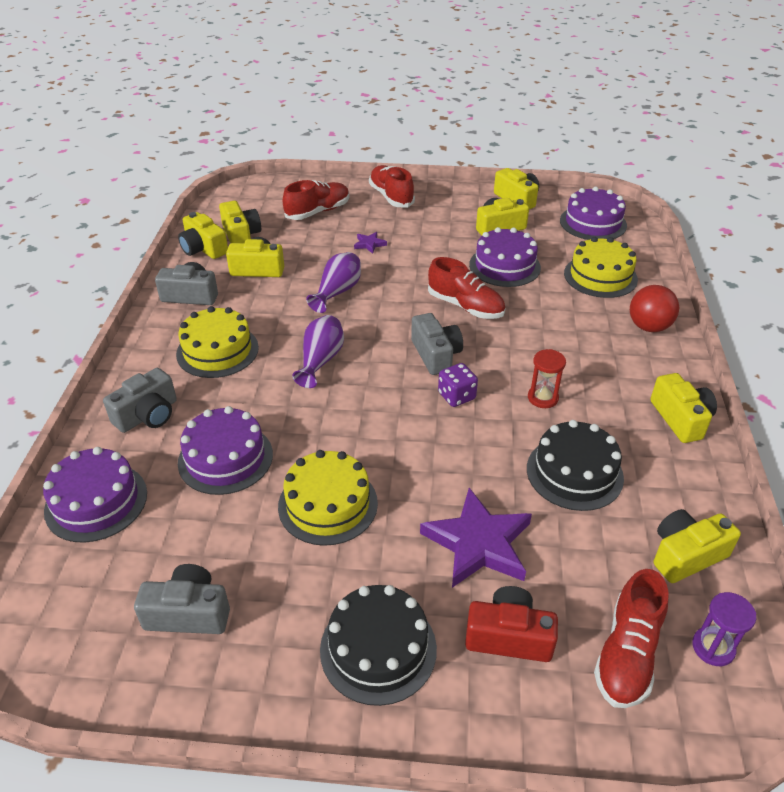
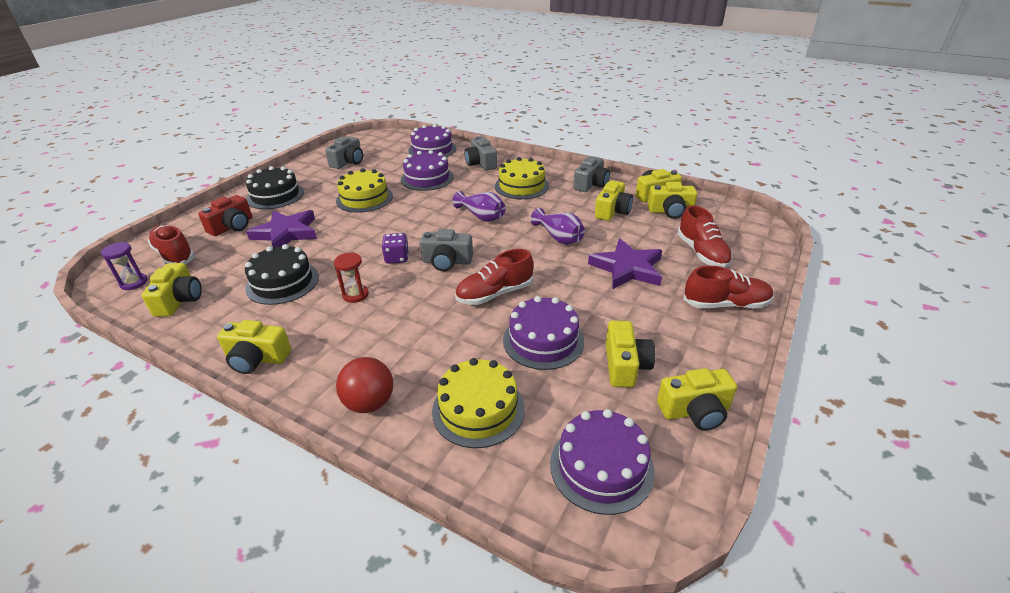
camera: 115 degrees right, 5 degrees down
purple star [354,232,387,254] -> purple star [588,238,662,289], size x2.25

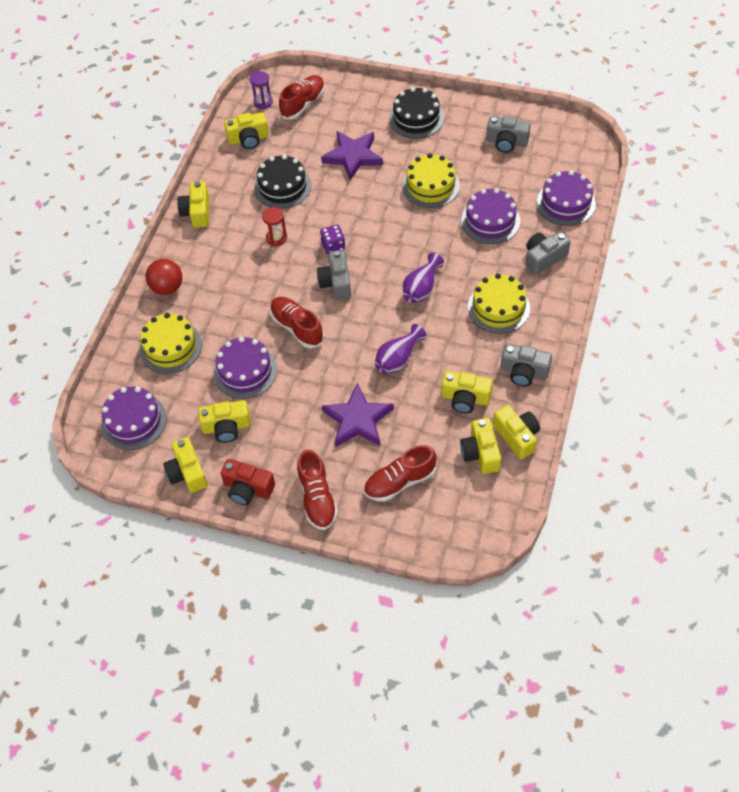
camera: 80 degrees right, 20 degrees up
red camera [198,195,252,236] -> red camera moved to [221,459,275,505]

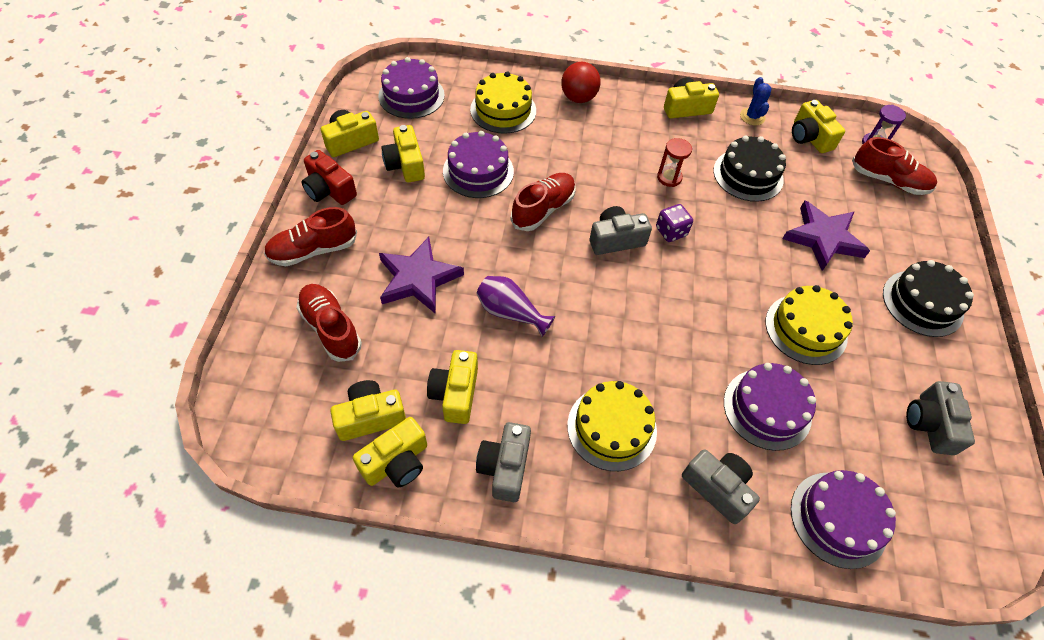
camera: 75 degrees right, 0 degrees up
red camera [221,459,275,505] -> red camera turned 60 degrees counterclockwise [302,150,357,205]
purple vase [403,253,444,303] -> none
none -> blue cactus [740,77,772,126]

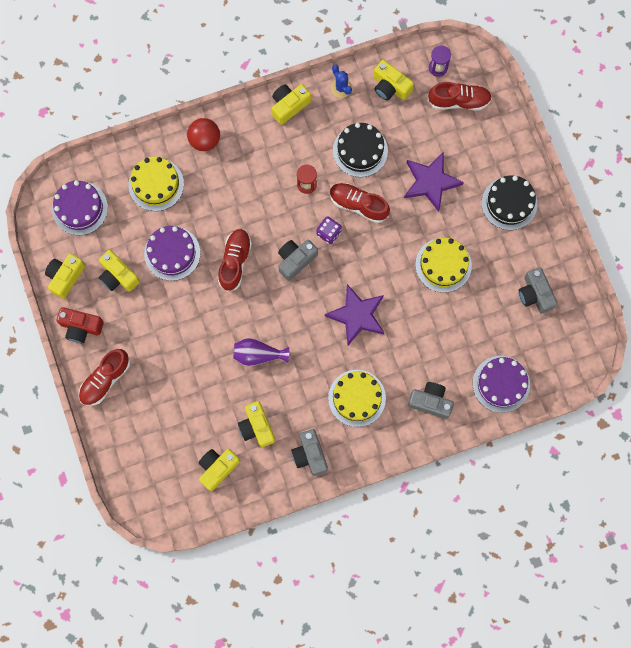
camera: 25 degrees left, 20 degrees up
red shoe [297,284,362,362] -> red shoe moved to [329,183,390,223]
yellow camera [353,417,427,487] -> none
purple star [379,237,464,314] -> purple star moved to [325,284,384,345]
purple cake [724,363,816,451] -> none

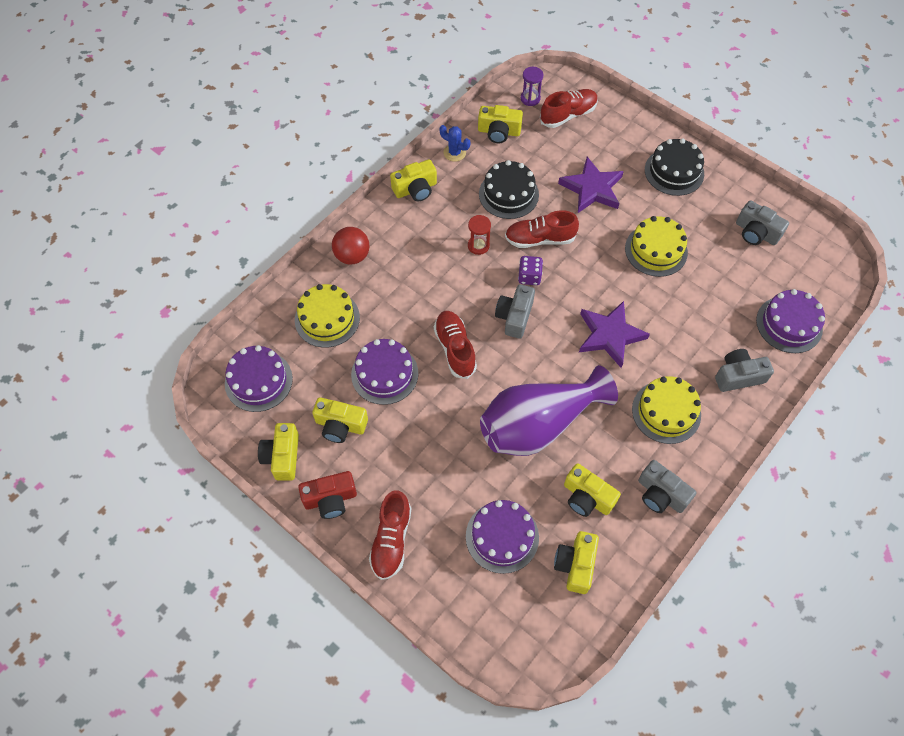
camera: 30 degrees left, 15 degrees down
purple vase [233,338,289,366] -> purple vase [480,365,618,456], size x2.04
yellow camera [272,84,311,125] -> yellow camera turned 135 degrees counterclockwise [390,159,437,201]
none -> purple cake [466,500,539,574]

